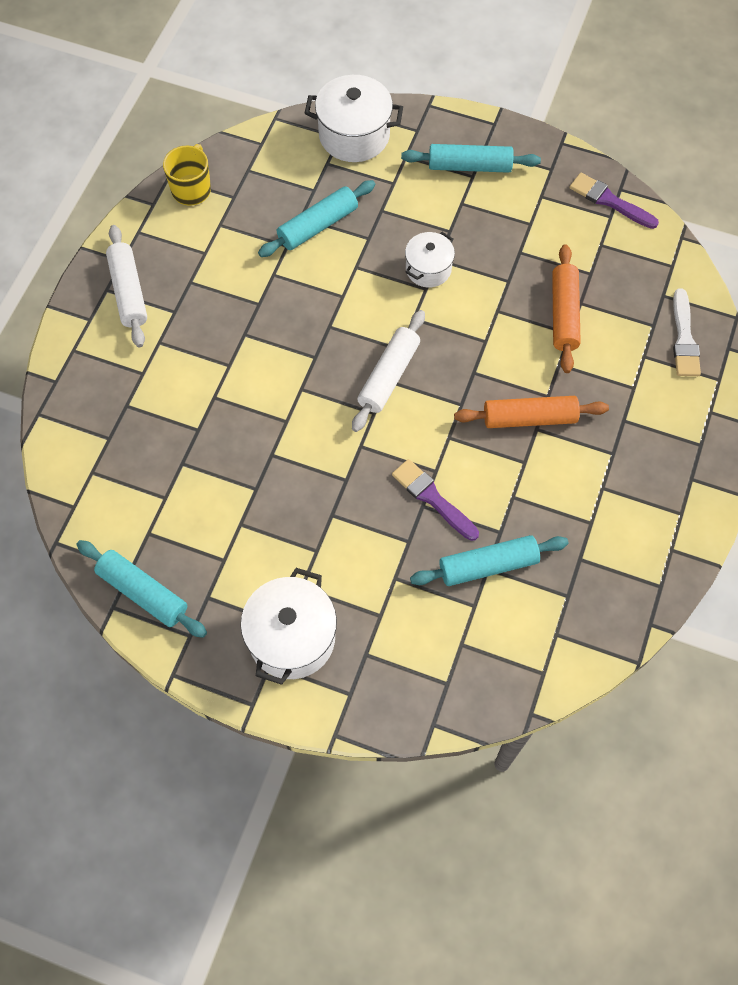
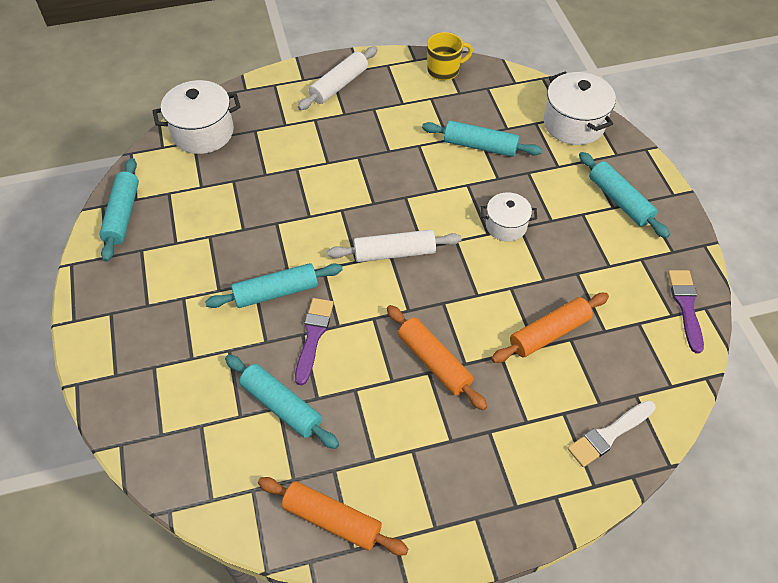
camera: 55 degrees right, 10 degrees down
white pot [241,568,337,685] -> white pot moved to [153,80,240,154]
none -> turquoise rolling pin [205,263,343,308]
none -> orange rolling pin [258,477,408,556]

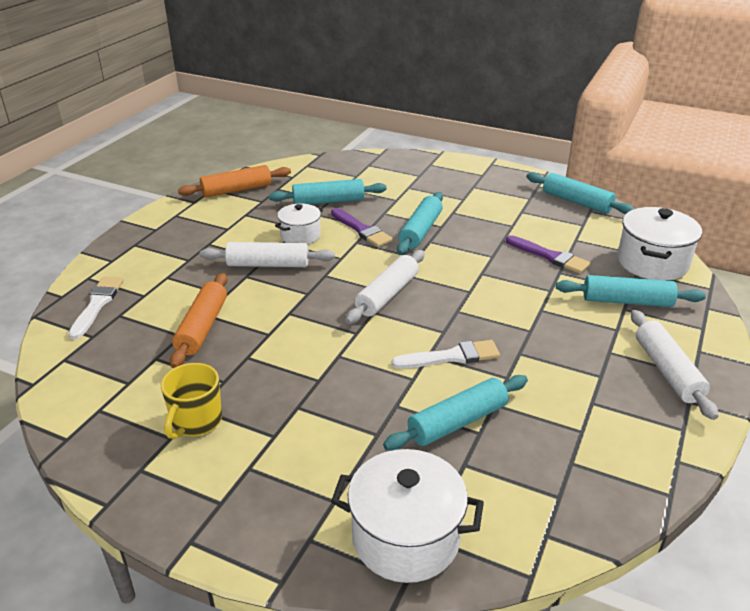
camera: 130 degrees right, 20 degrees down
orange rolling pin [387,305,487,411] -> white rolling pin [200,242,335,267]
yellow mug [427,32,473,81] -> yellow mug moved to [161,363,222,439]
white pot [481,192,537,242] -> white pot moved to [275,203,323,244]
turquoise rolling pin [579,152,670,238] -> turquoise rolling pin moved to [556,275,706,307]
purple brush [668,270,704,353] -> purple brush moved to [506,235,590,274]
none -> white brush [392,340,500,369]

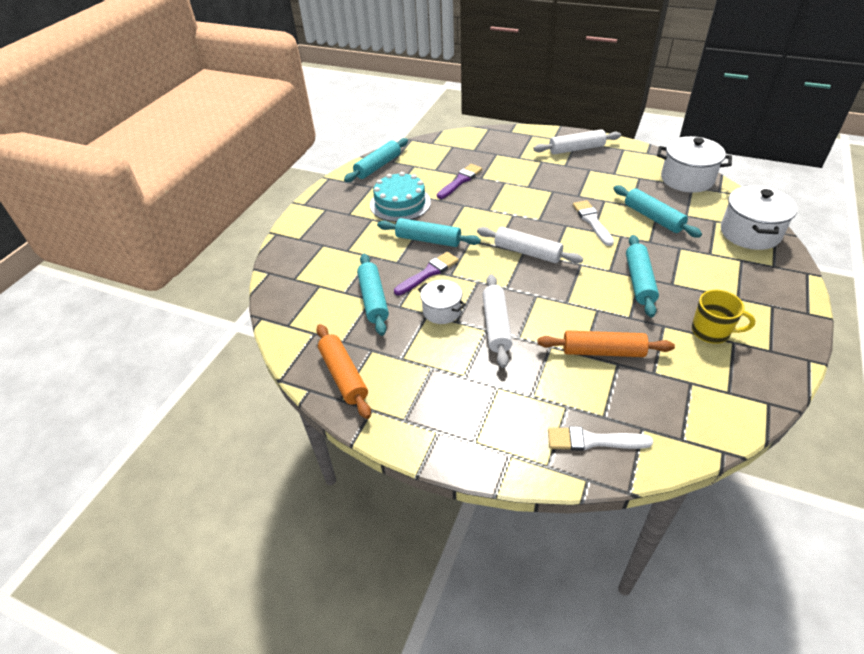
camera: 90 degrees left, 10 degrees up
turquoise rolling pin [556,275,706,307] -> turquoise rolling pin moved to [626,235,659,317]
white pot [617,207,702,281] -> white pot moved to [657,136,732,192]
none -> turquoise cake [370,172,431,222]

